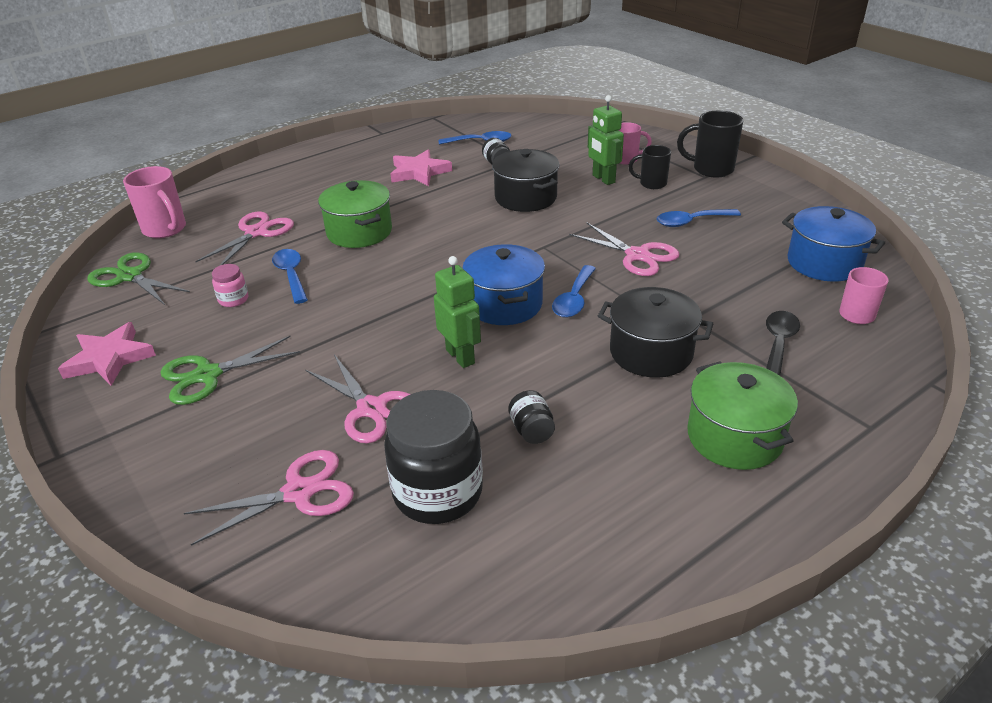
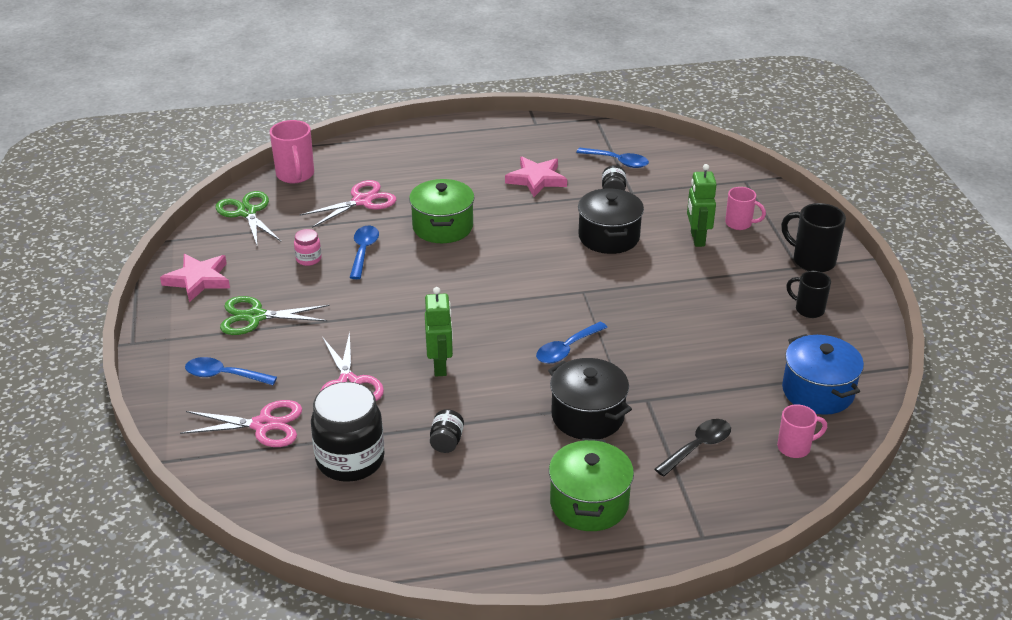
camera: 25 degrees right, 0 degrees up
blue pot [463,244,545,325] -> none
pink scissors [569,222,679,276] -> none
black mug [628,145,671,189] -> black mug moved to [786,271,831,318]
blue spoon [657,209,741,227] -> blue spoon moved to [185,357,277,385]

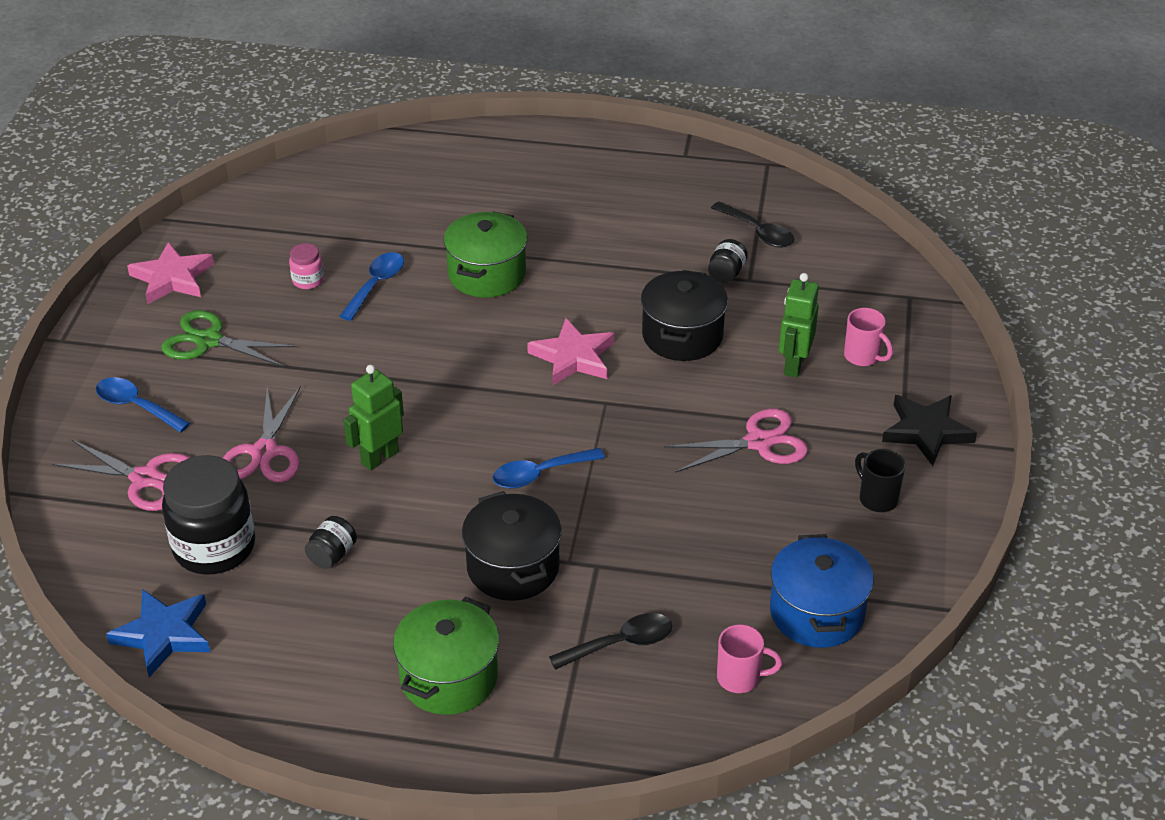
camera: 20 degrees right, 5 degrees up
green scissors [216,191,281,245] -> none
pink mug [270,120,314,183] -> none
pink scissors [300,180,396,228] -> pink scissors moved to [664,409,808,473]
green robot [425,287,453,377] -> green robot turned 150 degrees counterclockwise [343,365,404,470]
pink star [505,157,567,197] -> pink star moved to [527,318,614,385]
blue spoon [576,148,649,168] -> black spoon [711,202,794,248]
black mug [781,203,846,272] -> black star [882,395,977,466]
none -> blue star [106,589,210,677]

